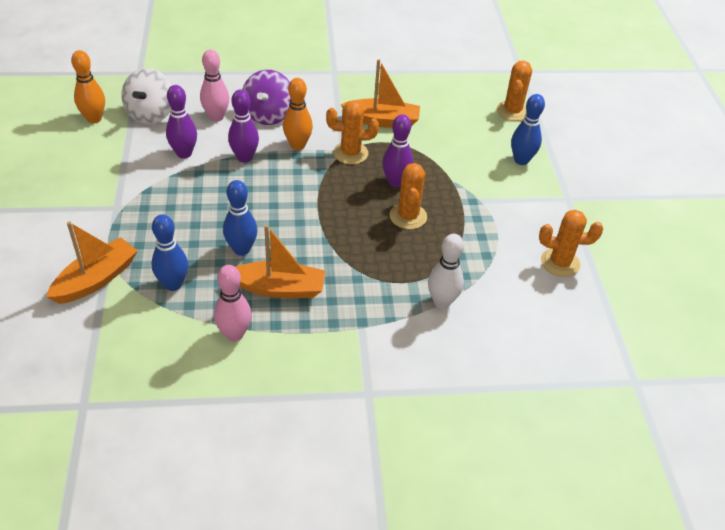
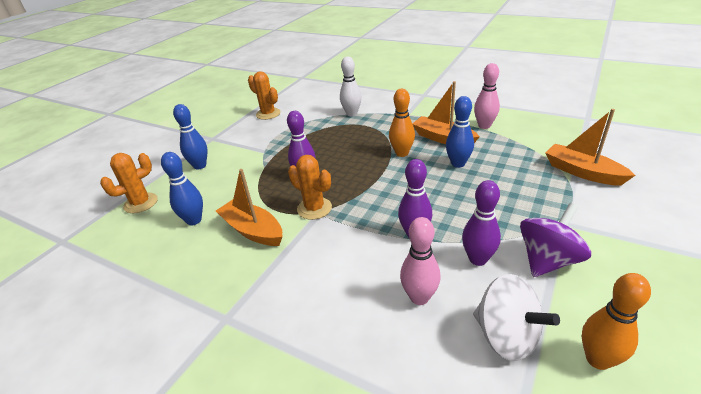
camera: 140 degrees left, 10 degrees down
orange boat [46,221,138,304] -> orange boat turned 60 degrees clockwise [545,109,636,186]
white spinning top [122,68,172,124] -> white spinning top turned 90 degrees clockwise [473,274,560,361]
blue bowling pin [151,214,188,291] -> blue bowling pin moved to [161,152,203,225]
purple spinning top [242,70,291,125] -> purple spinning top moved to [520,203,591,277]
orange bowling pin [283,78,313,150] -> orange bowling pin moved to [389,89,415,157]
orange cactus [390,163,427,229] -> none

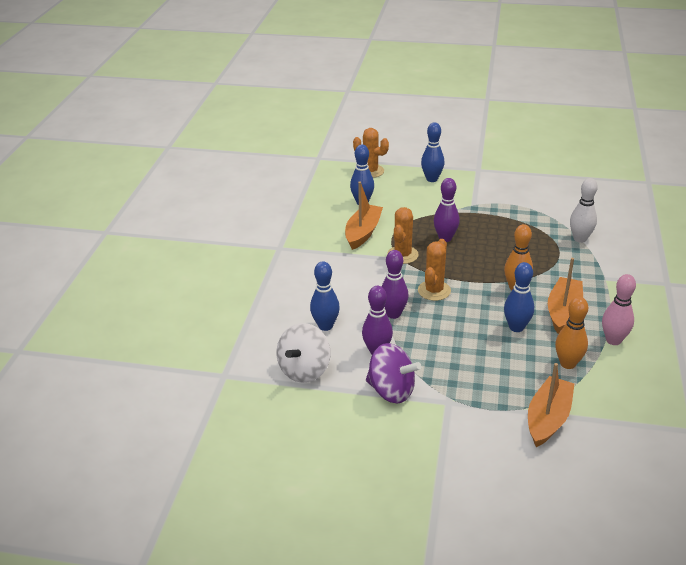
camera: 70 degrees right, 0 degrees up
orange cactus [248,71,281,120] -> orange cactus moved to [418,239,451,301]
pink bowling pin [400,217,441,305] -> blue bowling pin [310,261,340,331]
orange bowling pin [582,273,651,370] -> orange bowling pin moved to [555,297,588,369]

